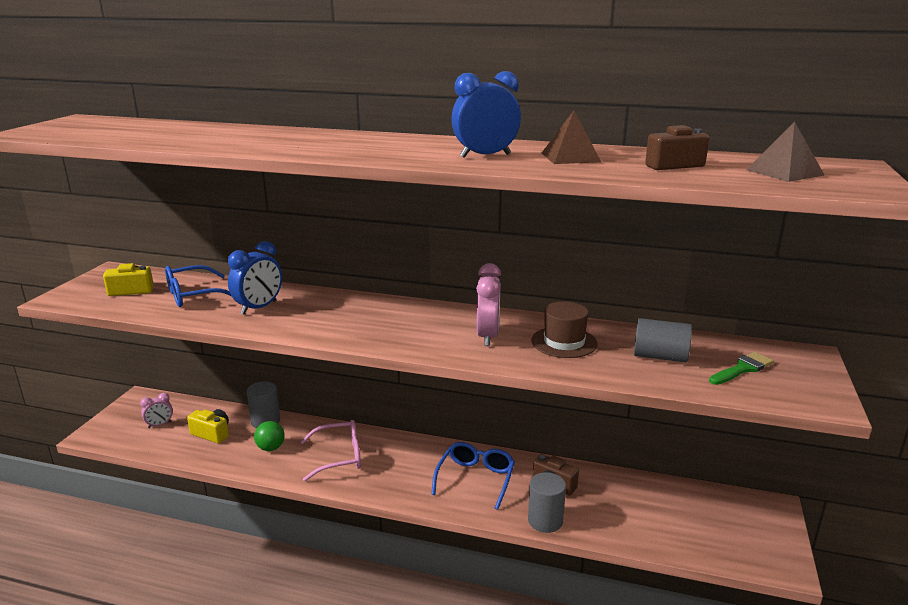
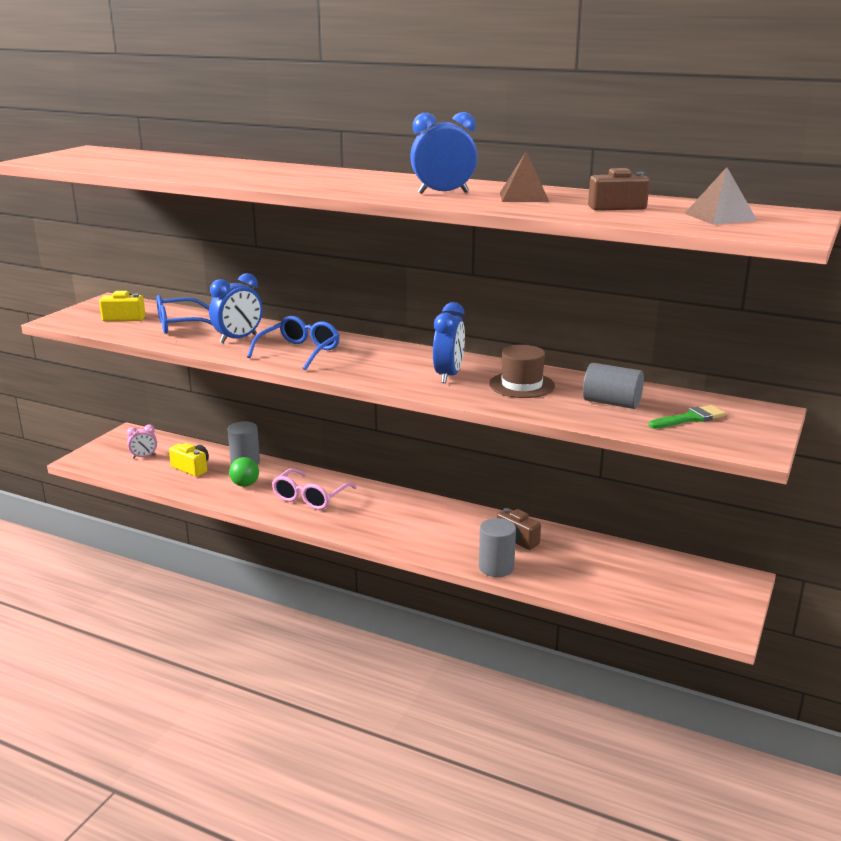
camera: 10 degrees right, 0 degrees up
pink glasses [301,420,361,481] -> pink glasses turned 120 degrees clockwise [272,468,357,510]
blue glasses [431,442,515,510] -> blue glasses moved to [247,316,340,370]
pink clock [476,263,501,346] -> blue clock [433,302,465,383]

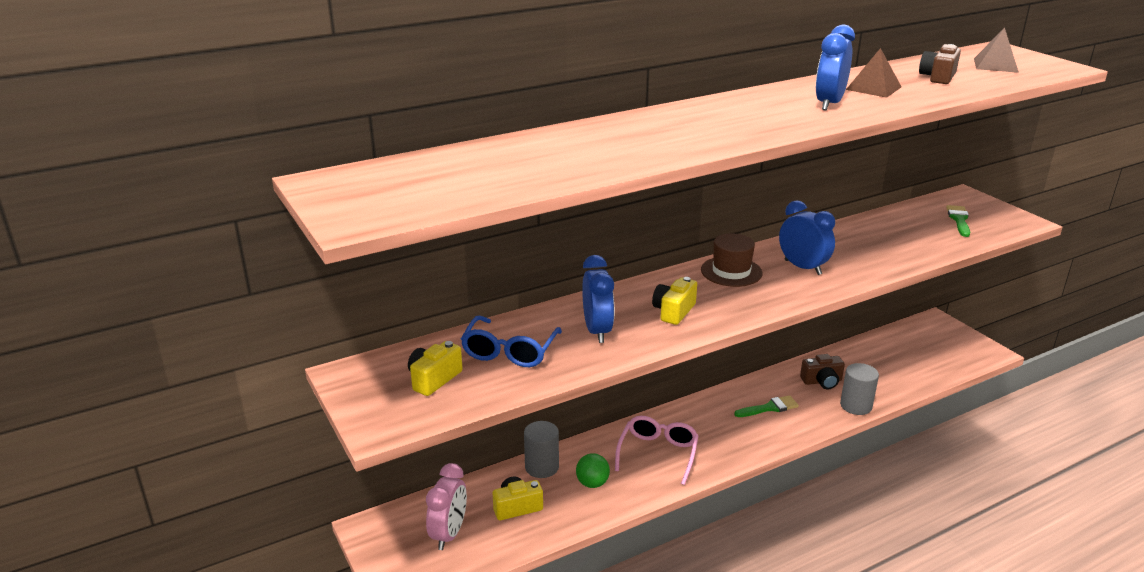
camera: 55 degrees left, 5 degrees up
pink clock [127,425,157,459] -> pink clock [426,463,467,550], size x1.67
blue glasses [247,316,340,370] -> yellow camera [652,277,697,325]
pink glasses [272,468,357,510] -> pink glasses turned 135 degrees counterclockwise [615,416,699,485]
brown hat [489,345,555,398] -> brown hat moved to [701,233,763,287]
grey cylinder [583,363,644,409] -> none
none -> green brush [734,395,799,417]

